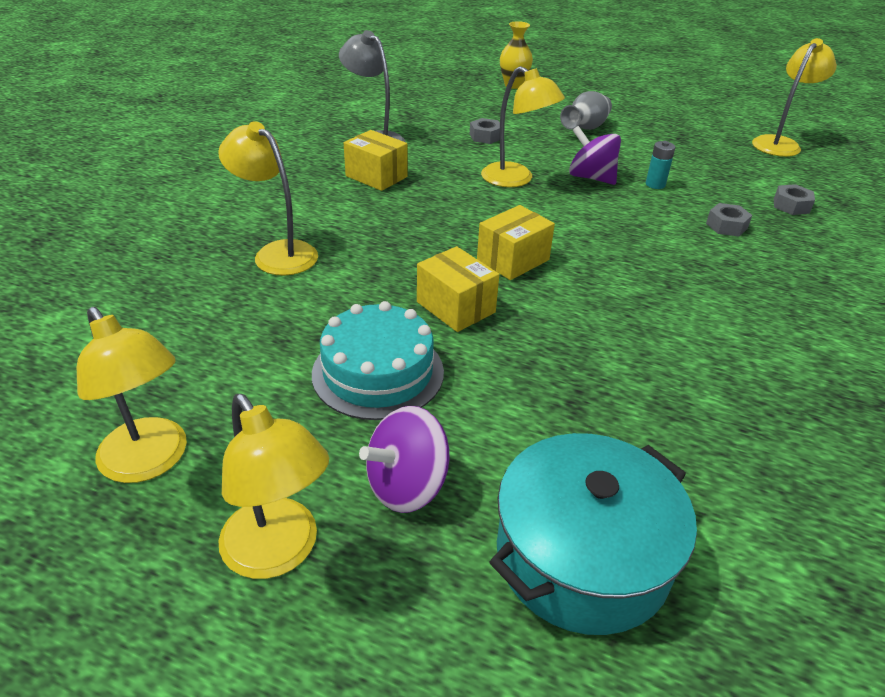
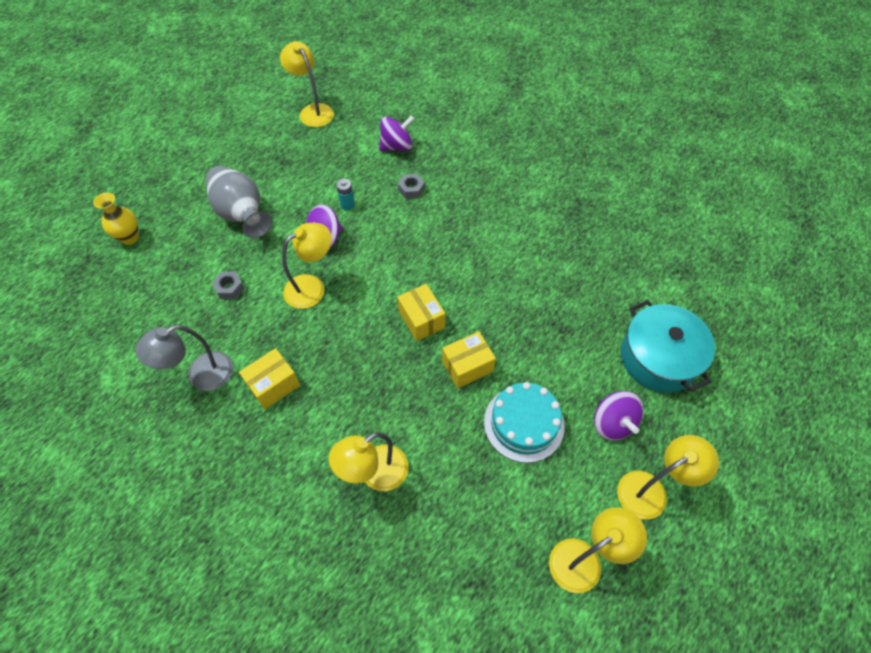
camera: 75 degrees left, 20 degrees up
grey vase [560,91,612,130] -> grey vase [206,166,273,238], size x1.58
grey nut [774,184,815,215] -> purple spinning top [379,116,414,151]

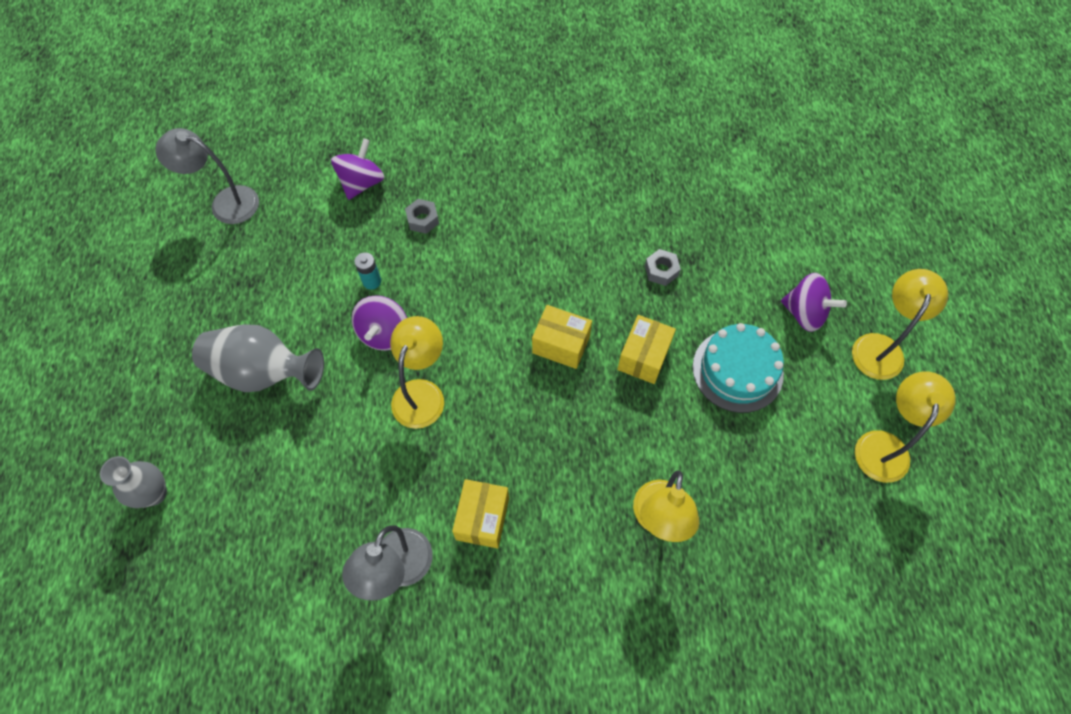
camera: 40 degrees left, 5 degrees up
yellow vase [93,193,139,245] -> grey vase [100,456,167,508]
grey nut [212,271,245,299] -> grey nut moved to [645,249,681,286]
yellow lamp [280,41,334,127] -> grey lamp [155,128,259,224]
turquoise pot [621,300,715,392] -> none

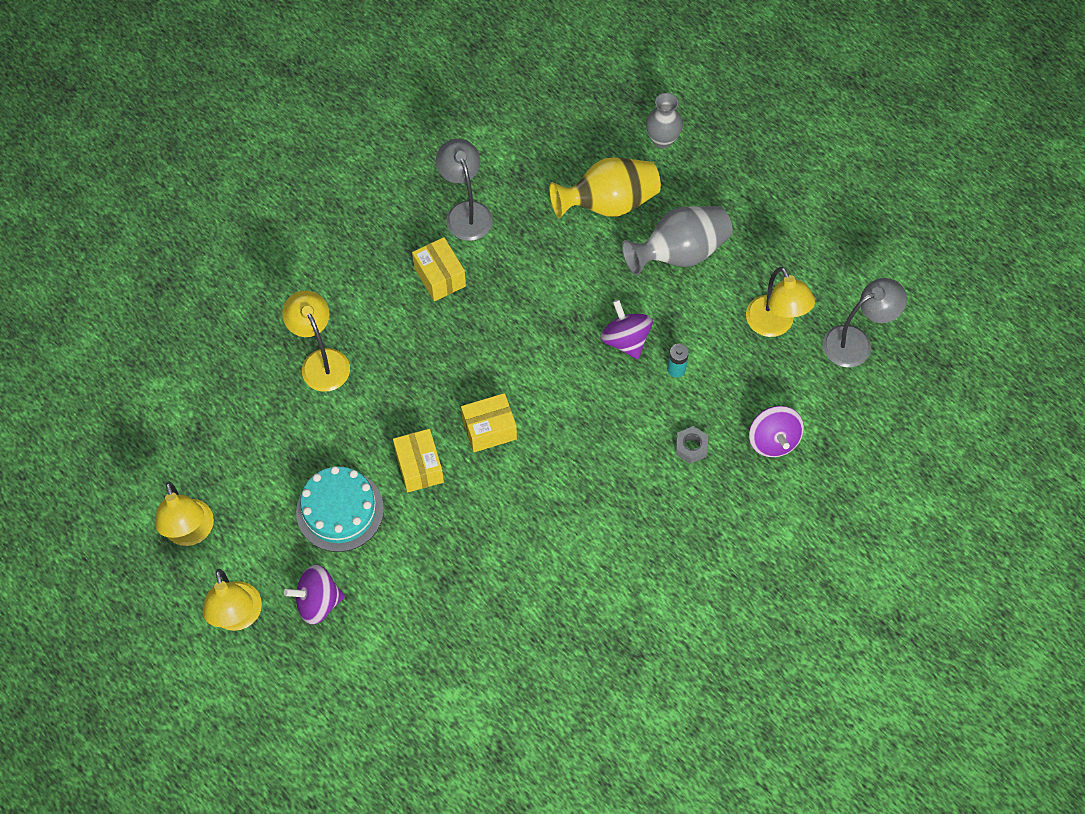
camera: 140 degrees right, 0 degrees up
yellow lamp [390,316,444,429] -> yellow lamp moved to [746,267,815,337]
grey nut [645,249,681,286] -> none
none -> yellow vase [549,157,661,218]

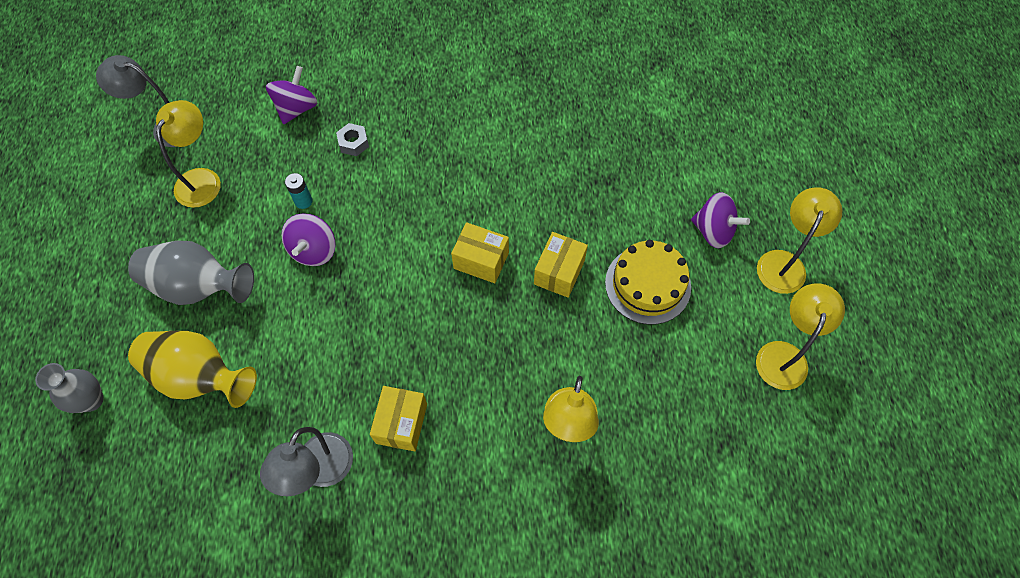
camera: 140 degrees left, 0 degrees up
turquoise cake [296,466,384,552] -> yellow cake [605,240,691,325]

